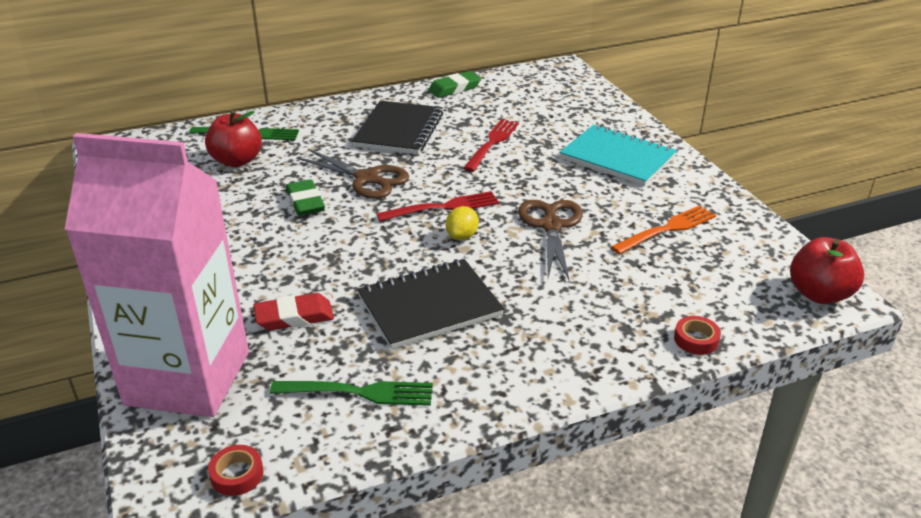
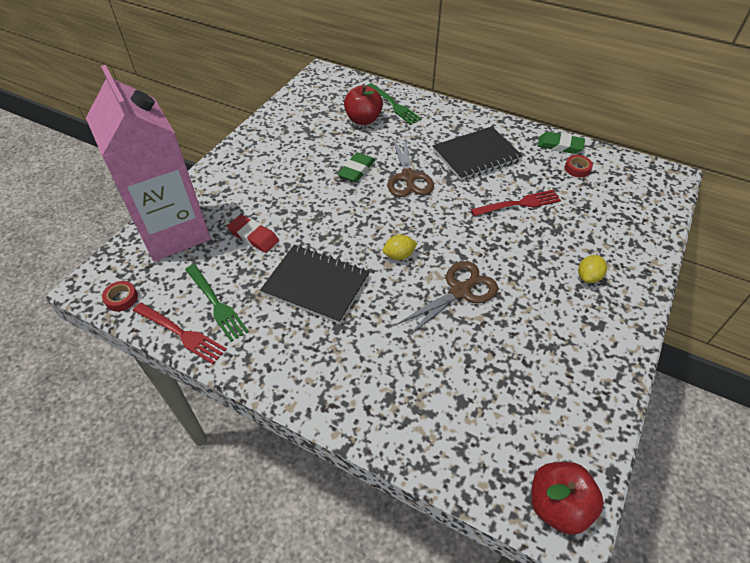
camera: 50 degrees right, 15 degrees up
red fork [376,191,499,221] -> red fork moved to [133,303,227,364]
turquoise notebook [559,125,677,186] -> yellow lemon [578,255,607,283]
orange fork [611,205,716,254] -> none
red tape [674,316,721,355] -> red tape moved to [565,155,593,178]

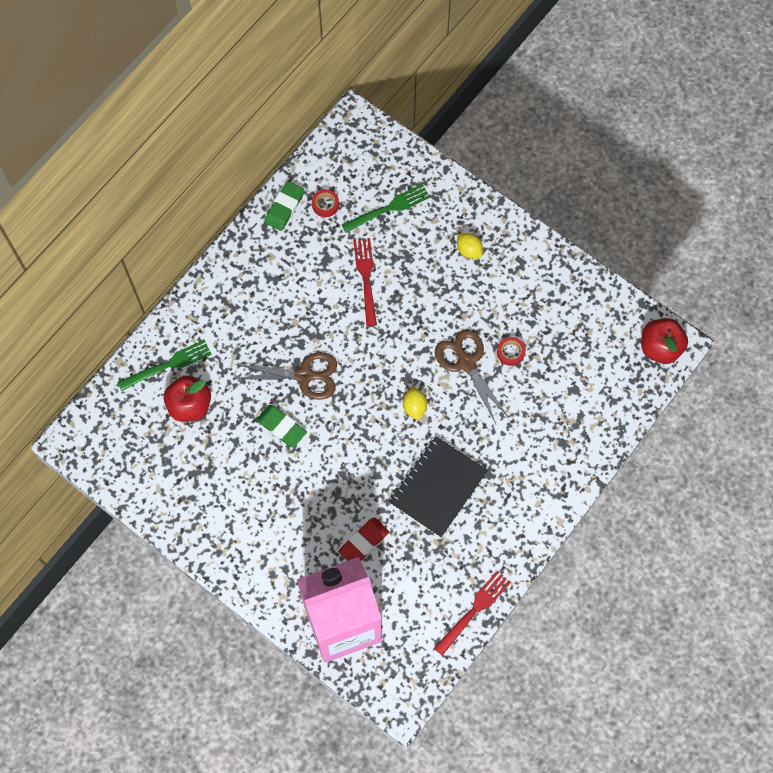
camera: 80 degrees left, 20 degrees up
red tape [102,281,138,311] -> red tape moved to [497,337,526,366]
green fork [185,264,249,342] -> green fork moved to [342,184,430,233]
black notebook [433,126,523,181] -> none

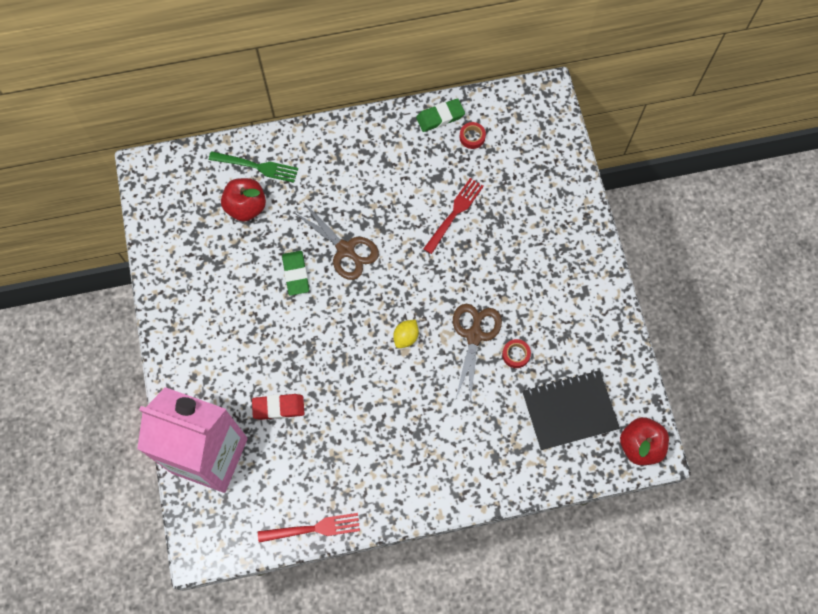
camera: 40 degrees right, 0 degrees up
green fork [342,184,430,233] -> none
black notebook [389,436,488,538] -> black notebook moved to [522,370,620,450]
yellow lemon [457,233,483,259] -> none

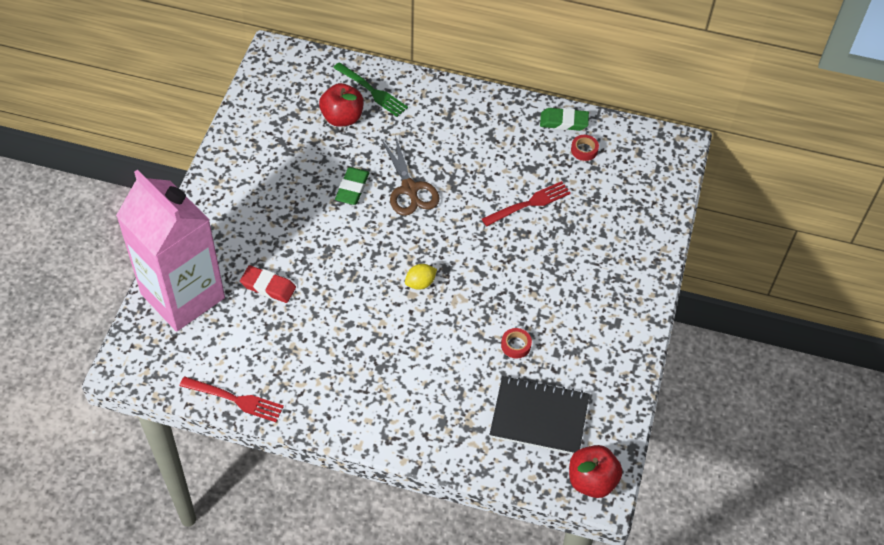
camera: 25 degrees right, 15 degrees down
brown scissors [453,304,502,402] -> none

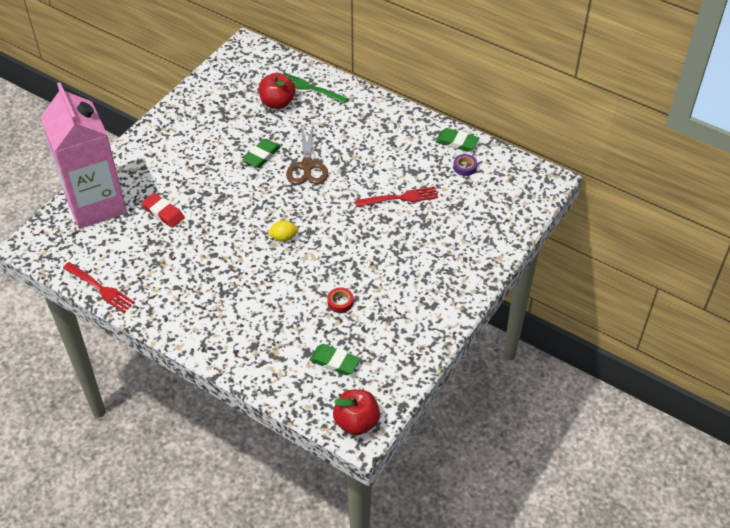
camera: 20 degrees right, 5 degrees down
green fork [333,62,408,117] -> green fork turned 150 degrees clockwise [284,73,348,104]
black notebook [489,376,590,454] -> green eraser [310,344,360,375]
red tape [571,135,599,161] -> purple tape [453,154,477,176]

